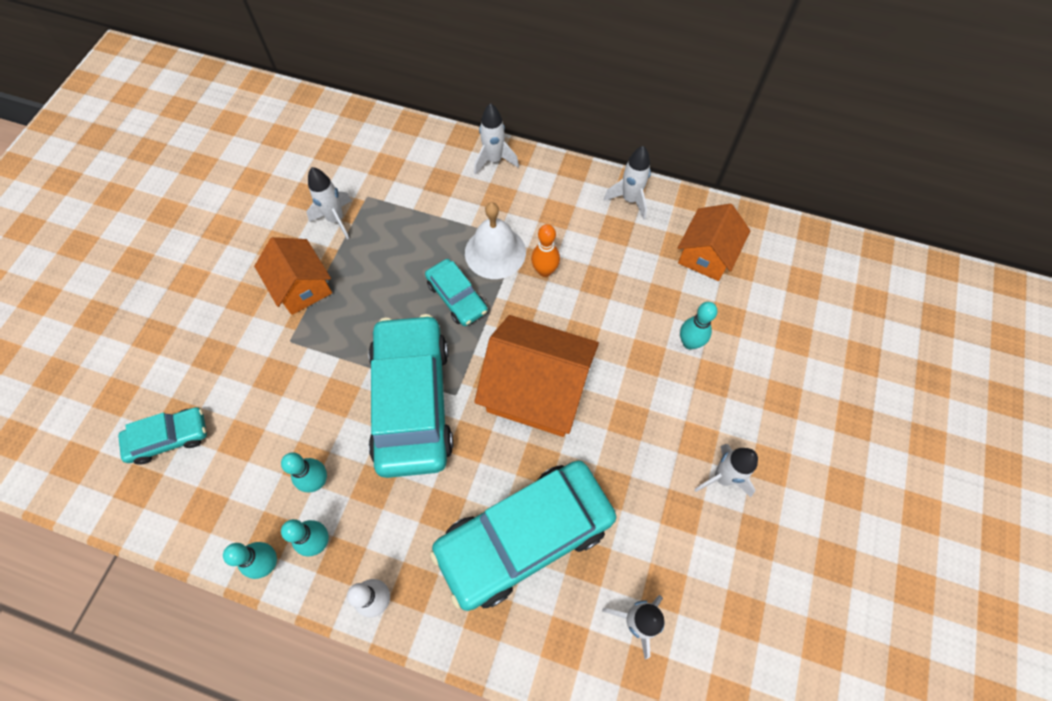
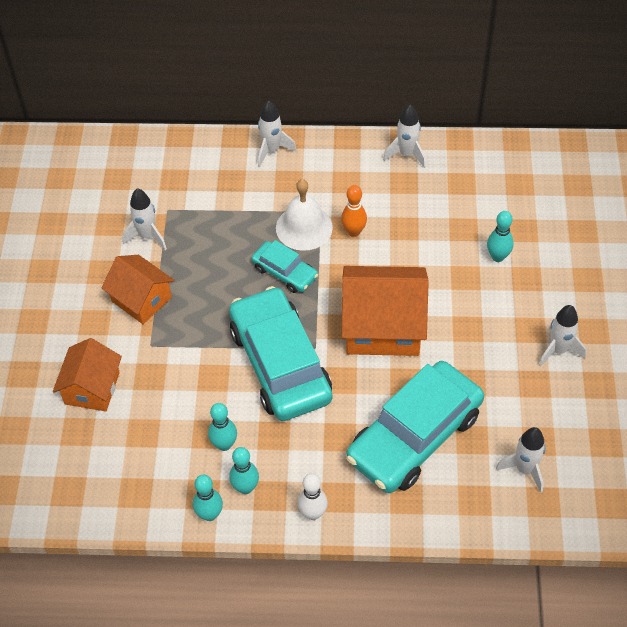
camera: 15 degrees left, 10 degrees down
turquoise car [118,407,207,465] -> none
orange house [678,203,750,281] -> orange house moved to [53,338,122,411]

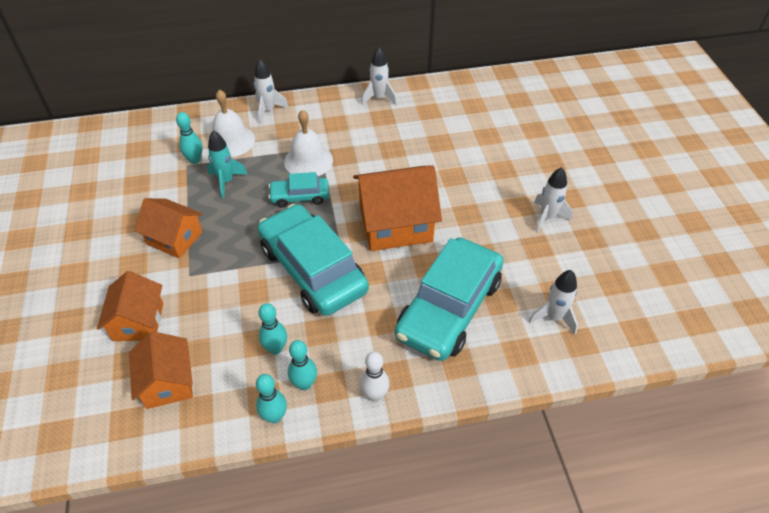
camera: 15 degrees left, 5 degrees down
white rocket [122,188,167,250] -> none
turquoise car [251,240,318,293] -> turquoise car turned 150 degrees clockwise [268,172,329,208]
orange bowling pin [341,185,367,237] -> none
turquoise bowling pin [487,211,514,262] -> turquoise bowling pin moved to [176,112,203,164]
none -> orange house [129,331,193,409]
none -> white bell [207,90,255,157]
none -> turquoise rocket [207,130,248,198]

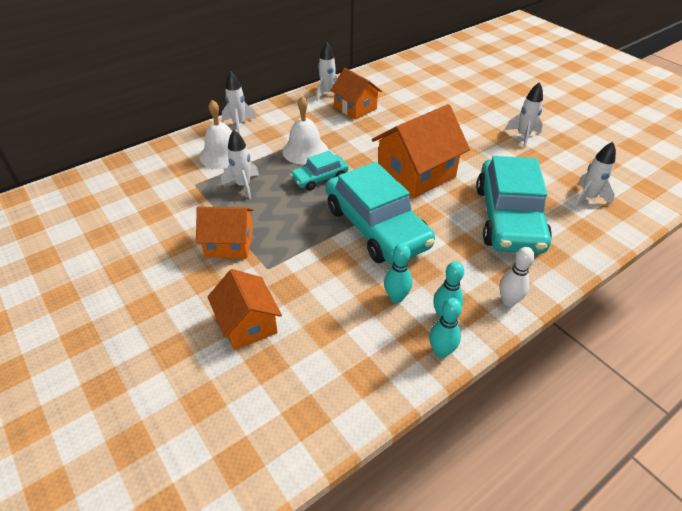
camera: 25 degrees left, 5 degrees down
orange house [129,331,193,409] -> orange house moved to [330,68,382,119]
turquoise bowling pin [176,112,203,164] -> none
turquoise rocket [207,130,248,198] -> white rocket [221,130,259,199]
turquoise car [257,204,369,316] -> turquoise car turned 150 degrees counterclockwise [326,162,435,264]

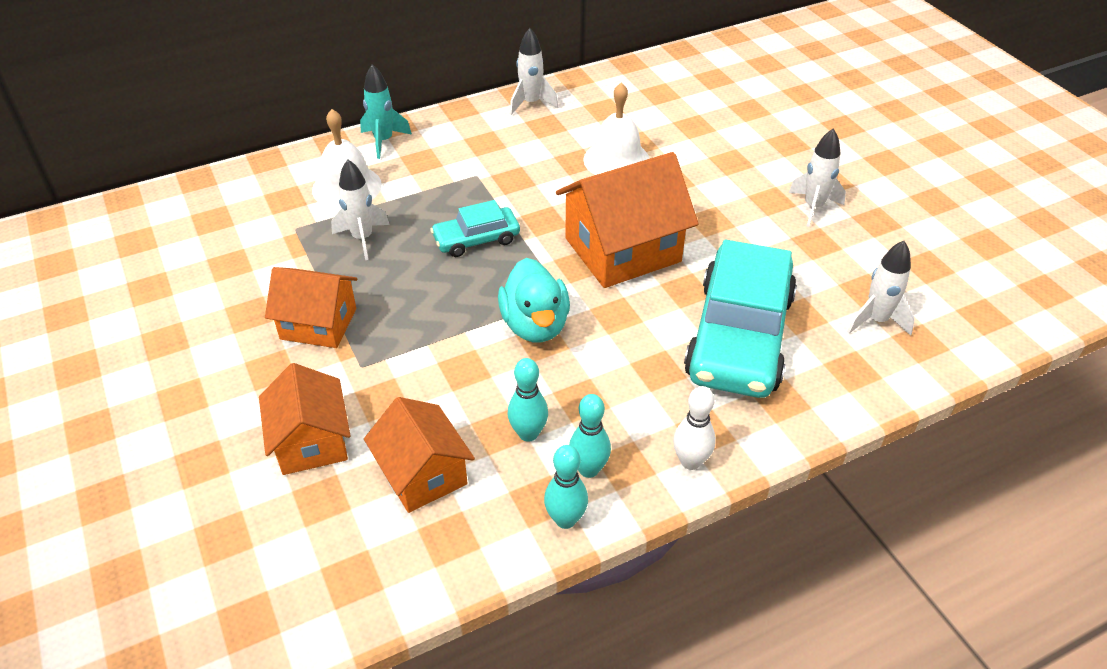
camera: 10 degrees right, 0 degrees up
white rocket [222,71,256,134] -> turquoise rocket [360,64,412,159]
white bell [282,96,328,165] -> white bell moved to [583,83,650,175]
turquoise car [326,162,435,264] -> turquoise duck [498,258,570,342]
orange house [330,68,382,119] -> orange house moved to [364,397,475,513]

